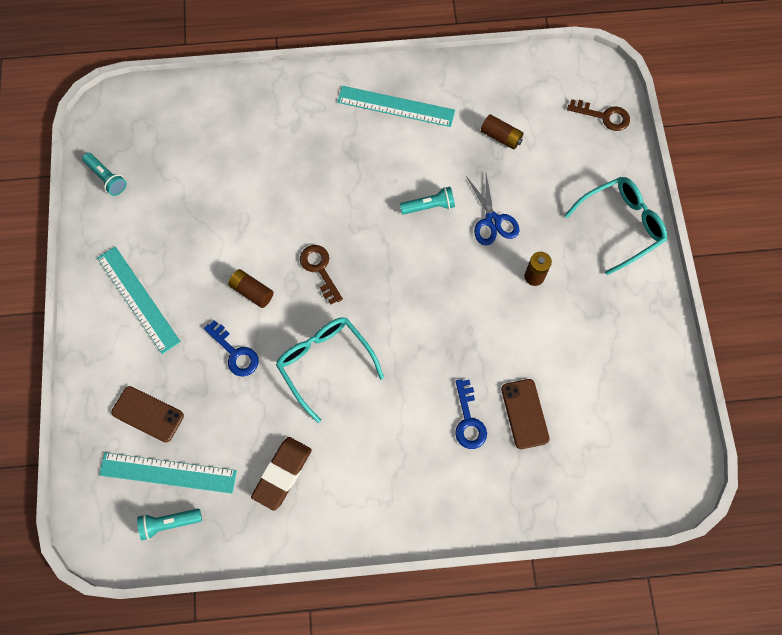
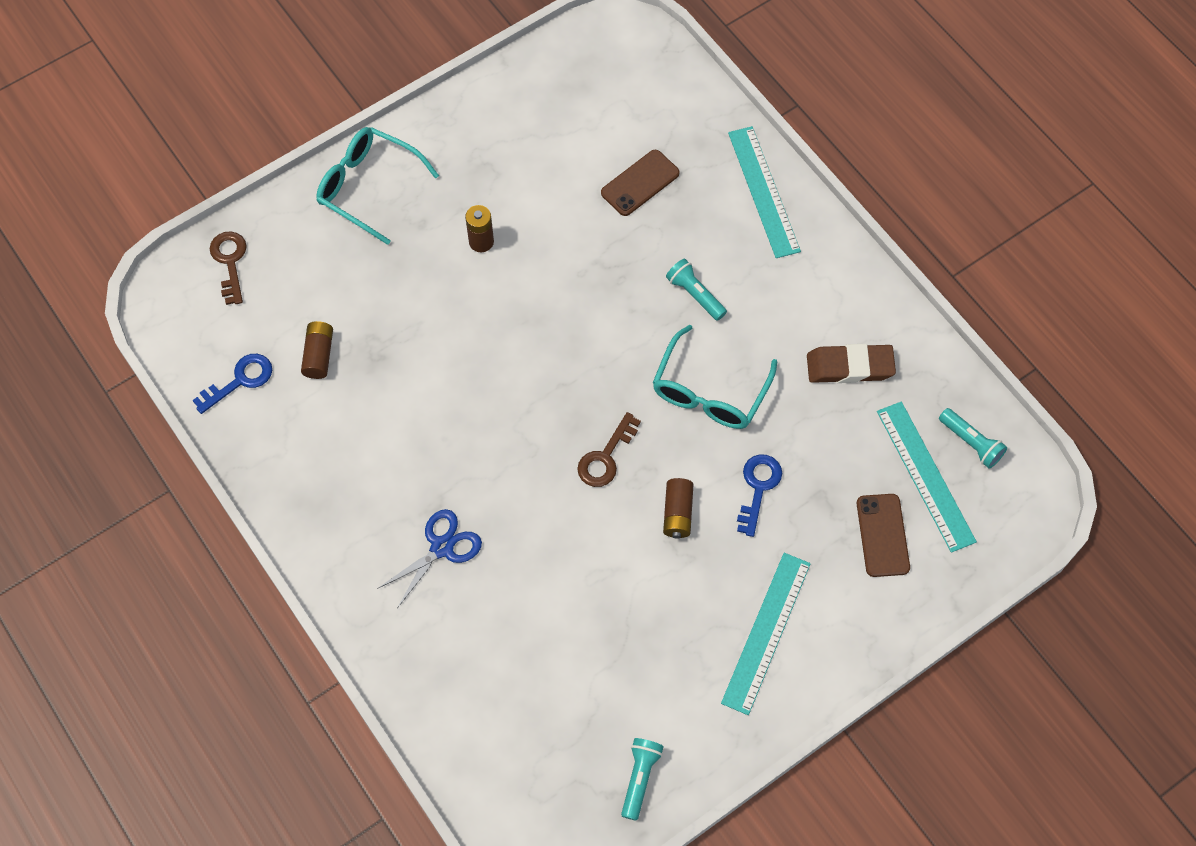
camera: 120 degrees left, 5 degrees down
turquoise ruler [337,86,455,127] -> turquoise ruler moved to [728,126,801,258]
turquoise flashlight [400,187,455,215] -> turquoise flashlight moved to [666,259,727,321]
blue key [455,379,487,449] -> blue key moved to [192,354,272,414]
blue scissors [466,174,519,245] -> blue scissors moved to [377,509,482,607]

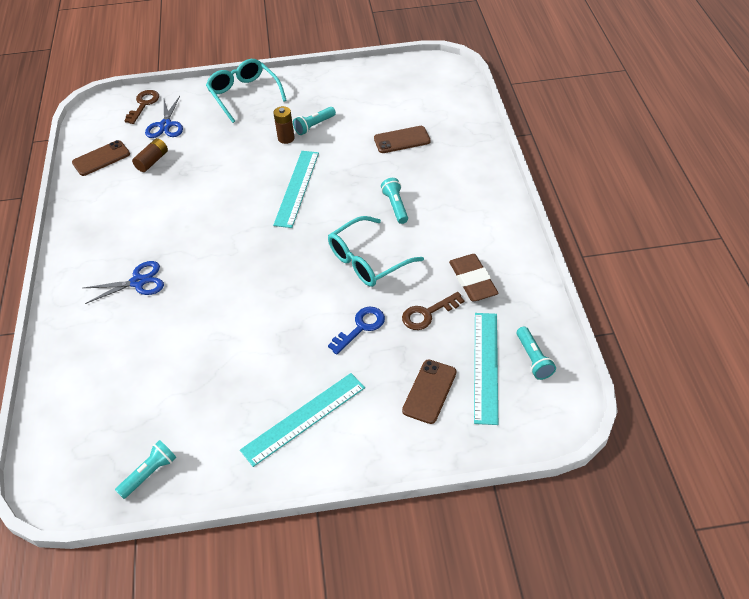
camera: 30 degrees right, 15 degrees down
blue key [192,354,272,414] -> brown phone [72,140,130,176]
brown key [577,412,641,487] -> brown key moved to [402,292,464,330]
brown battery [663,478,694,539] -> none
turquoise ruler [728,126,801,258] -> turquoise ruler moved to [273,151,319,228]
brown eraser [807,344,896,383] -> brown eraser turned 45 degrees clockwise [449,254,498,301]
none -> blue scissors [145,96,183,138]
none -> turquoise flashlight [293,107,336,135]

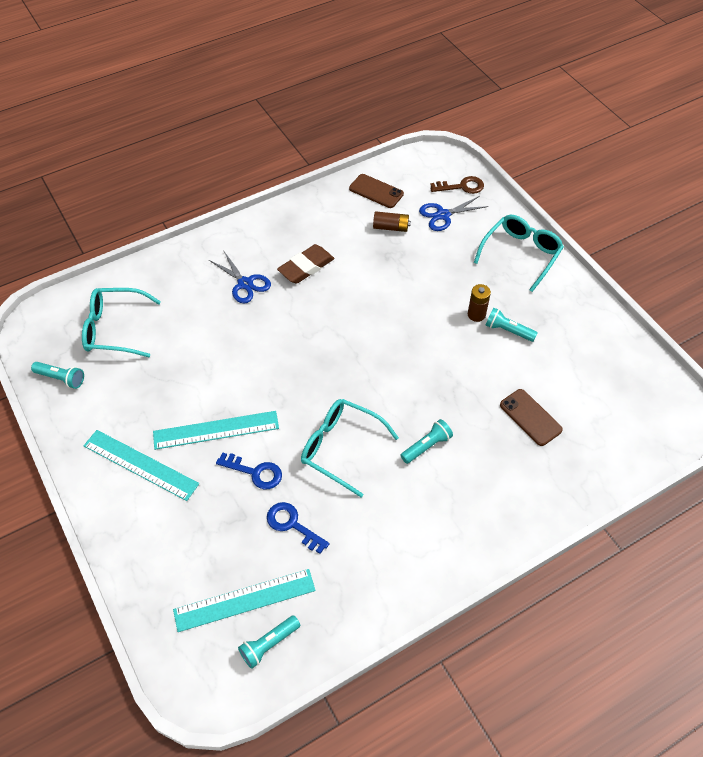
camera: 65 degrees right, 5 degrees up
turquoise ruler [273,151,319,228] -> turquoise ruler moved to [153,411,279,450]
brown key [402,292,464,330] -> blue key [267,502,330,554]
brown phone [402,359,456,424] -> none
brown eraser [449,254,498,301] -> brown eraser moved to [277,244,334,284]
none -> turquoise glasses [82,288,161,357]

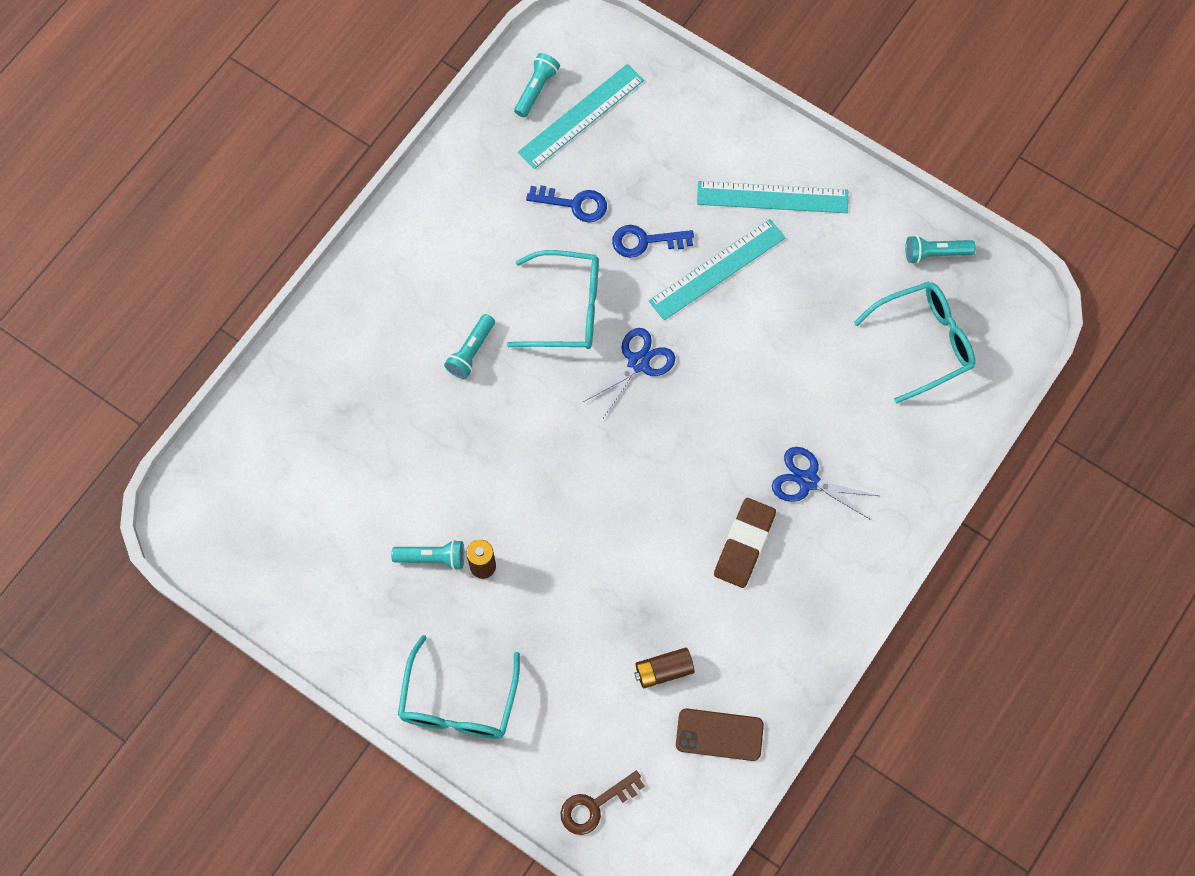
camera: 155 degrees right, 15 degrees up
blue scissors [419,196,488,231] -> blue scissors moved to [582,328,675,420]
brown phone [500,389,563,446] -> none

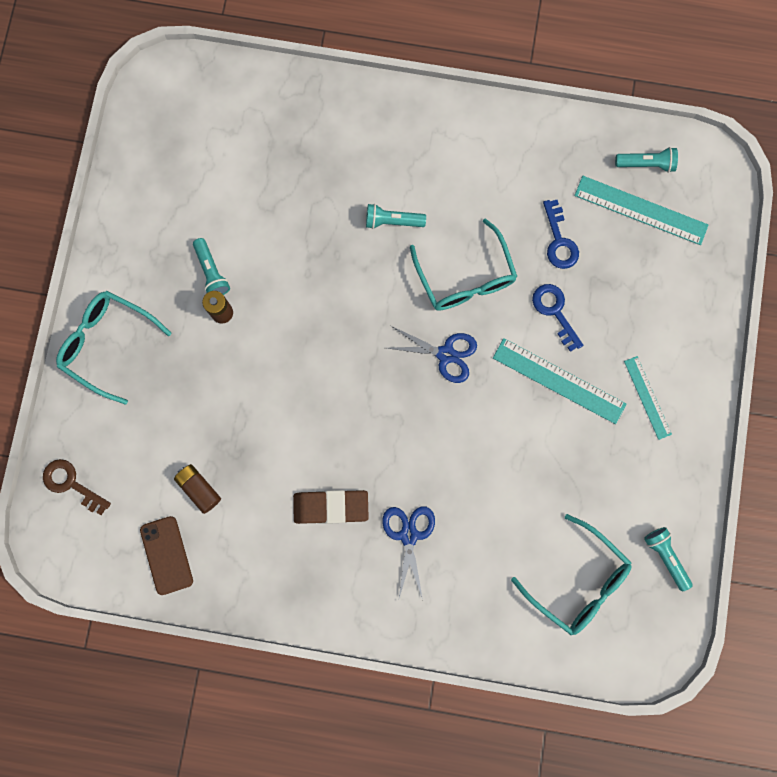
camera: 65 degrees right, 10 degrees up
turquoise glasses [398,635,520,739] -> turquoise glasses turned 45 degrees clockwise [56,291,171,405]
turquoise ruler [697,181,848,213] -> turquoise ruler [624,356,672,440], size x0.61

